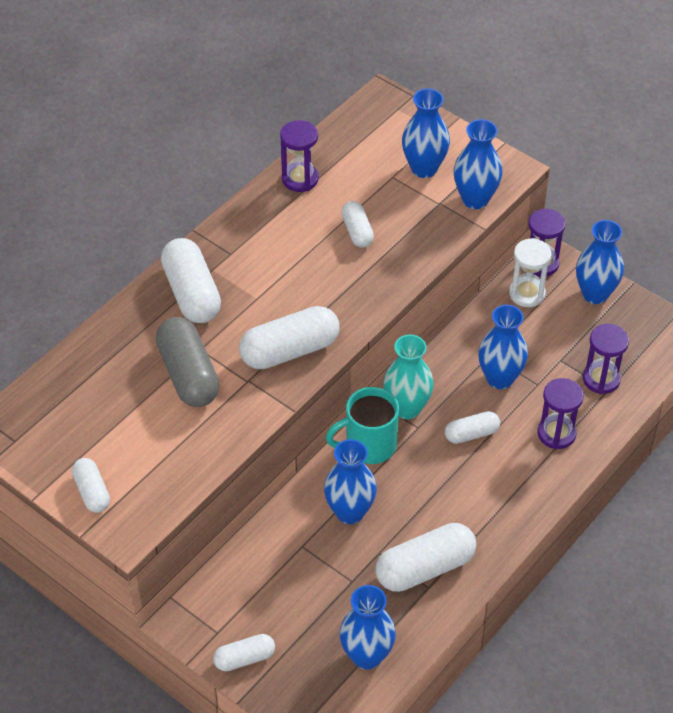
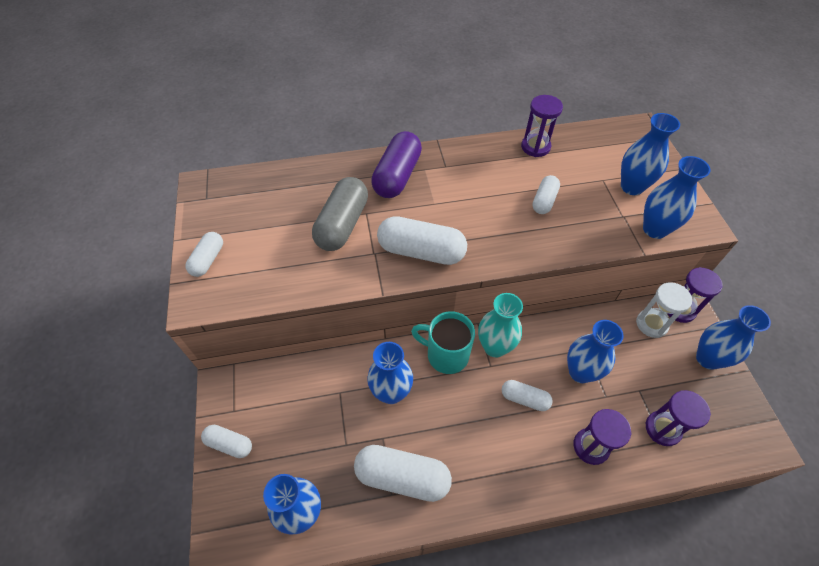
camera: 40 degrees right, 5 degrees up
white capsule [161,238,221,323] -> purple capsule [371,131,422,198]

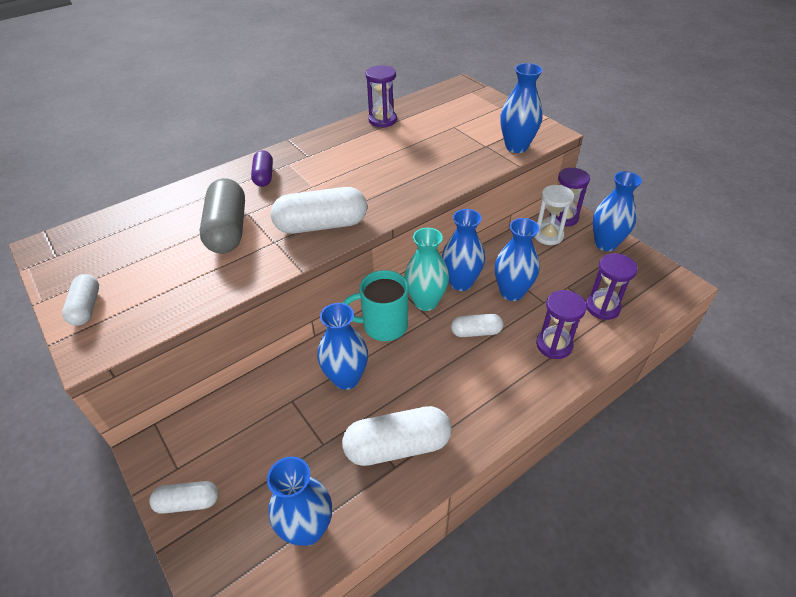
camera: 25 degrees left, 10 degrees down
purple capsule [371,131,422,198] -> purple capsule [251,150,273,187], size x0.57
white capsule [532,175,560,214] -> none
blue vase [621,113,680,195] -> blue vase moved to [442,209,485,291]

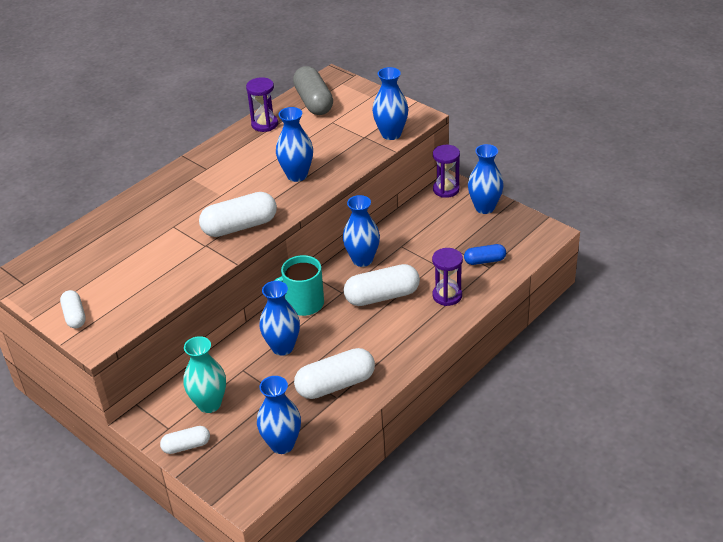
camera: 10 degrees left, 5 degrees down
grey capsule [200,178,245,253] -> grey capsule moved to [293,66,333,115]
purple capsule [251,150,273,187] -> none
turquoise vase [404,228,449,311] -> turquoise vase moved to [183,336,226,413]
white capsule [451,314,503,337] -> white capsule [344,264,420,306], size x1.76
blue vase [495,218,539,301] -> blue vase moved to [276,107,313,182]
white hourglass [534,185,574,245] -> none
purple hourglass [586,253,637,320] -> blue capsule [464,244,506,265]

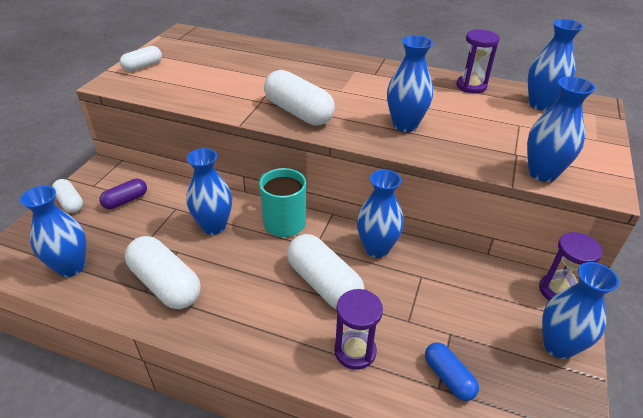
camera: 65 degrees right, 0 degrees up
turquoise vase [183,336,226,413] -> purple capsule [99,179,147,209]
grey capsule [293,66,333,115] -> blue vase [528,19,583,111]

